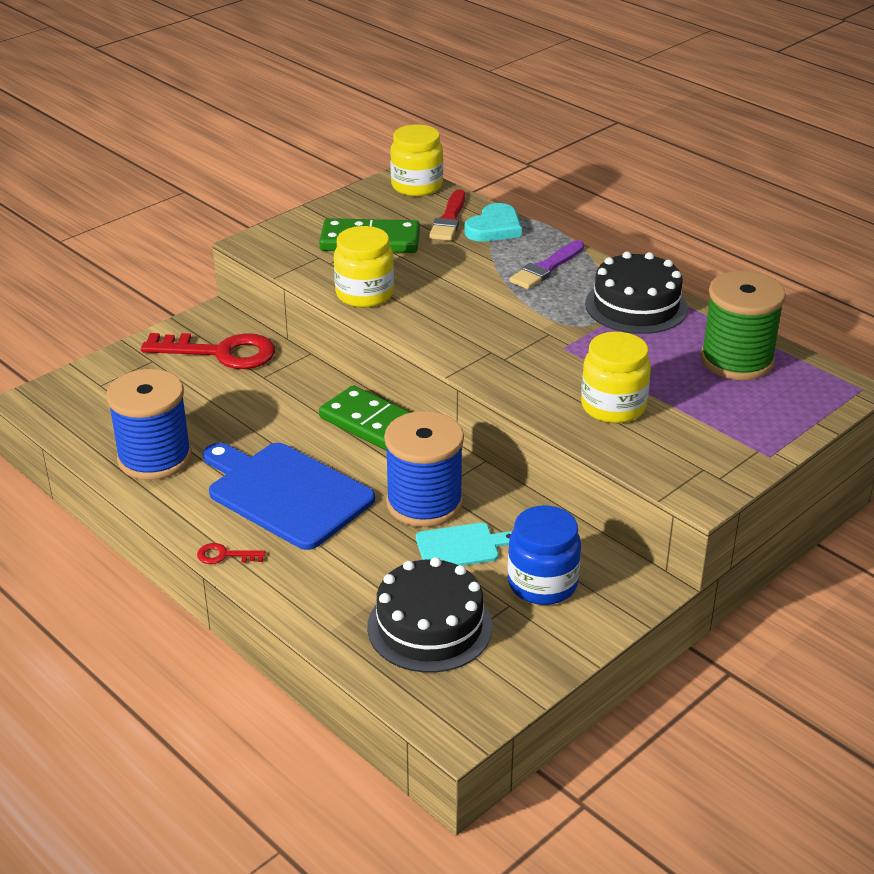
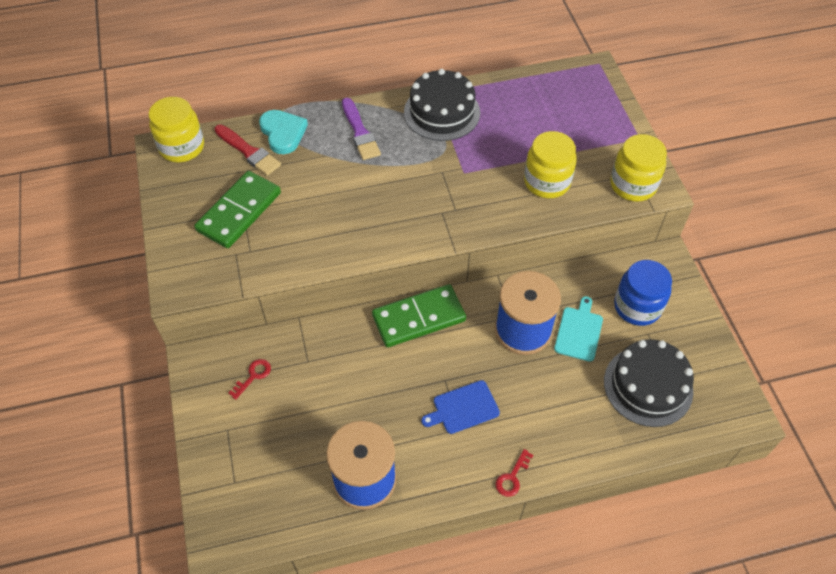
camera: 60 degrees left, 20 degrees up
red key [141,333,275,369] -> red key [228,359,271,400], size x0.42
blue cutting board [203,443,375,550] -> blue cutting board [421,380,500,434], size x0.50
yellow jar [334,226,394,307] -> yellow jar moved to [610,134,667,202]
green spool [700,271,786,380] -> none

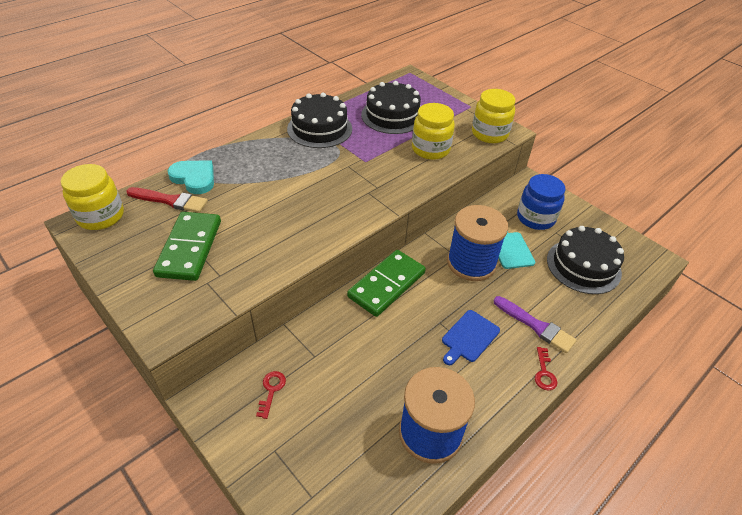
camera: 30 degrees left, 10 degrees down
purple brush [342,98,381,160] -> purple brush moved to [494,296,577,353]
none -> black cake [361,81,421,134]

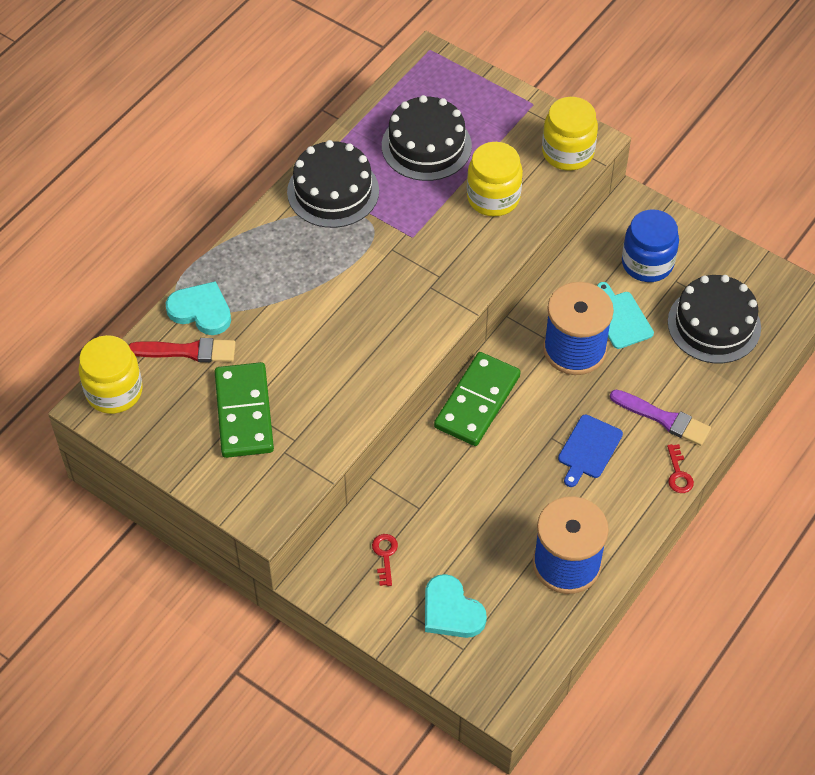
camera: 10 degrees left, 10 degrees up
none -> turquoise heart [425,574,487,638]

